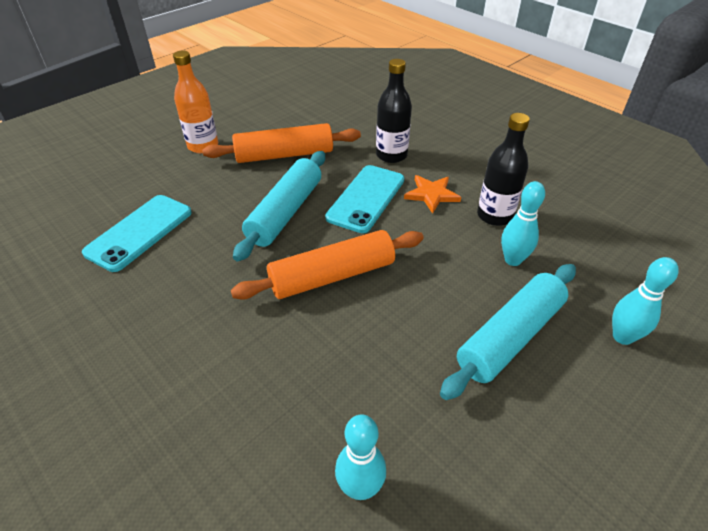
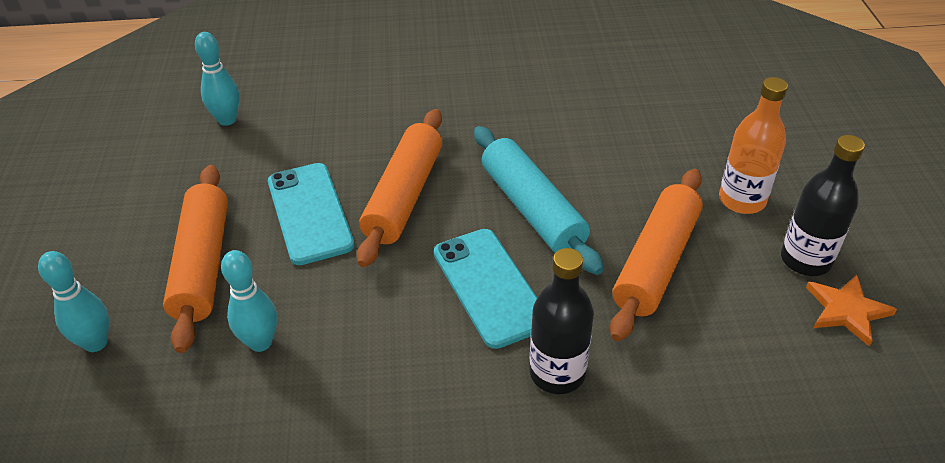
camera: 130 degrees right, 0 degrees up
turquoise phone [82,195,192,272] -> turquoise phone moved to [268,163,355,265]
orange star [404,175,461,214] -> orange star moved to [806,274,897,347]
turquoise rolling pin [440,264,576,400] -> orange rolling pin [163,165,228,353]
black bottle [477,113,530,226] -> black bottle moved to [781,135,865,276]

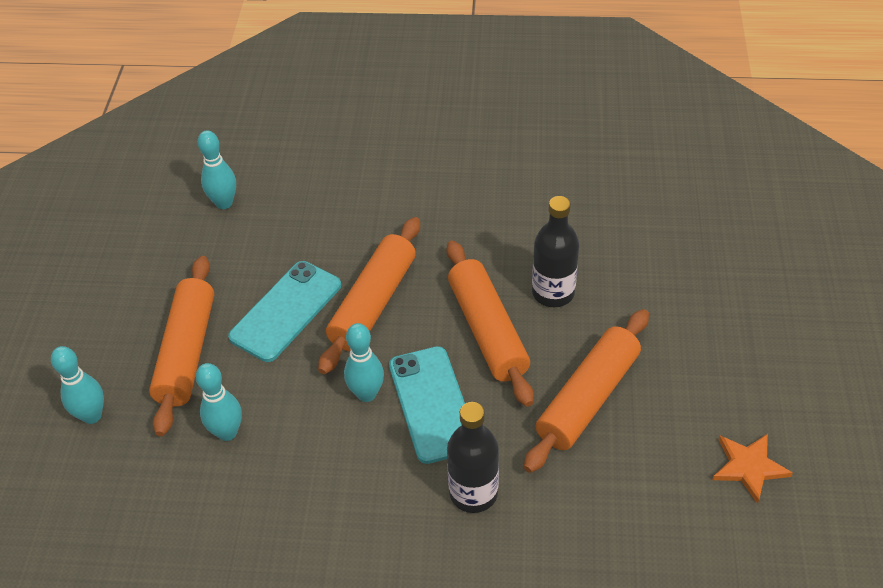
camera: 10 degrees right, 5 degrees up
turquoise phone [268,163,355,265] -> turquoise phone turned 45 degrees clockwise [228,261,341,362]
turquoise rolling pin [474,126,604,275] -> orange rolling pin [447,240,534,407]
orange bottle [719,77,788,214] -> none
black bottle [781,135,865,276] -> black bottle moved to [532,196,579,307]
none -> turquoise bowling pin [344,323,384,402]

